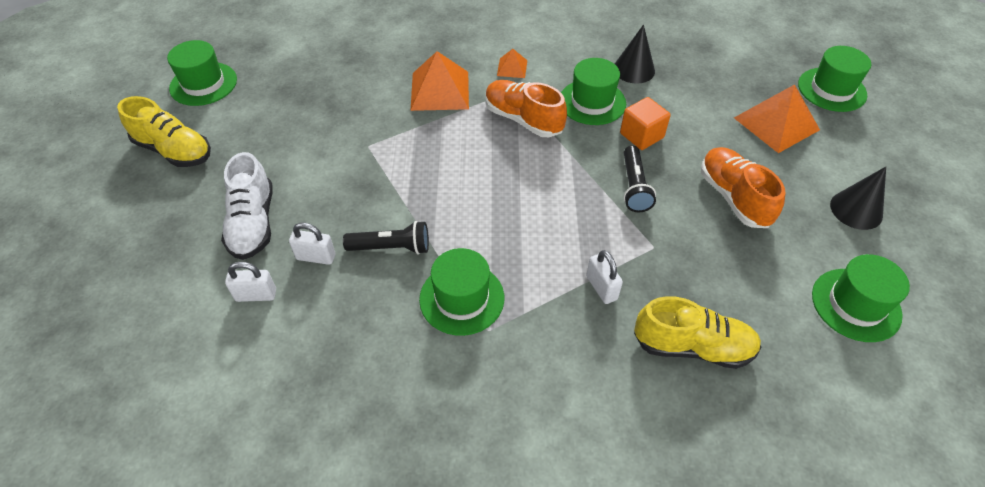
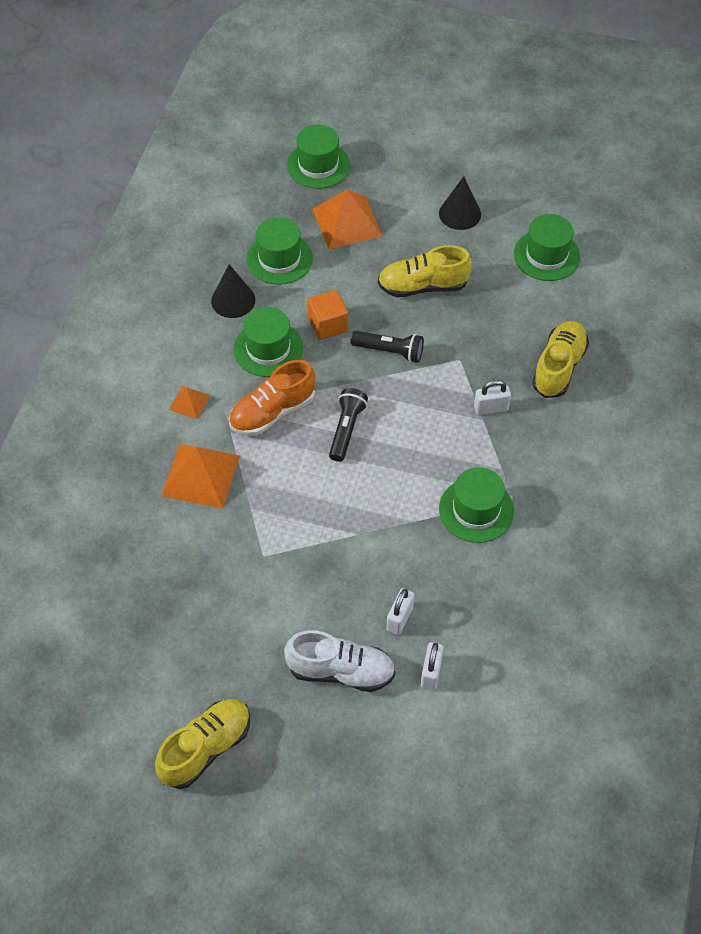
camera: 75 degrees left, 5 degrees up
green hat [167,40,237,106] -> green hat moved to [246,217,313,285]
black flashlight [343,221,429,255] -> black flashlight moved to [329,388,368,462]
orange shoe [701,147,785,228] -> yellow shoe [378,245,472,297]

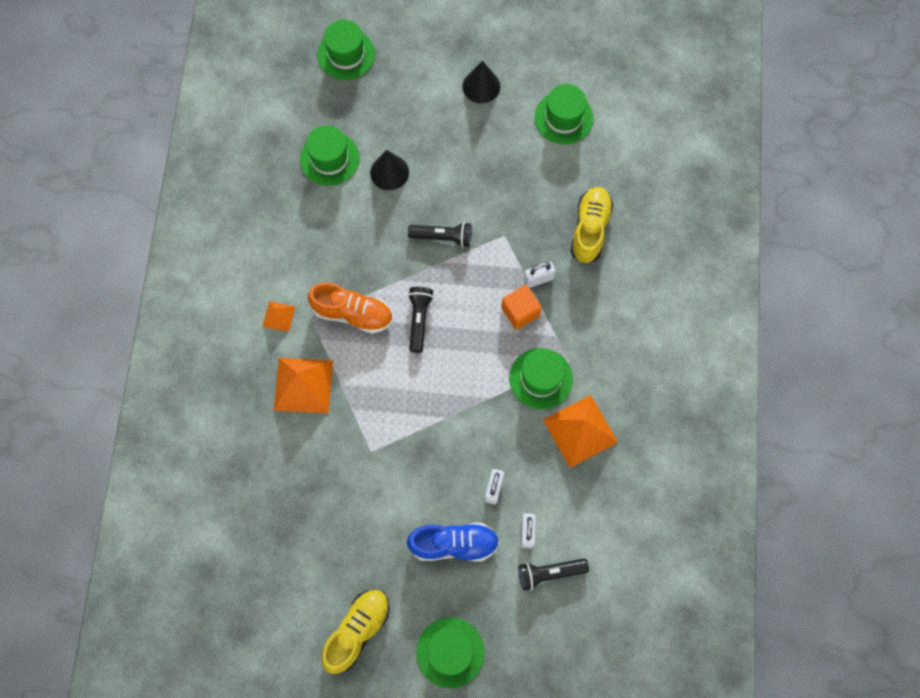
camera: 10 degrees left, 15 degrees up
black cone [211,264,255,318] -> black cone moved to [370,150,409,190]
orange shoe [229,360,316,436] -> orange shoe turned 120 degrees counterclockwise [308,282,393,334]
green hat [234,307,303,377] -> green hat moved to [416,617,485,688]
white shoe [284,630,395,692] -> blue shoe [407,523,500,562]
orange cube [308,290,348,340] -> orange cube moved to [501,285,541,330]
orange pyramid [312,190,383,249] -> orange pyramid moved to [543,395,618,468]
yellow shoe [378,245,472,297] -> none
none -> black flashlight [518,559,589,591]

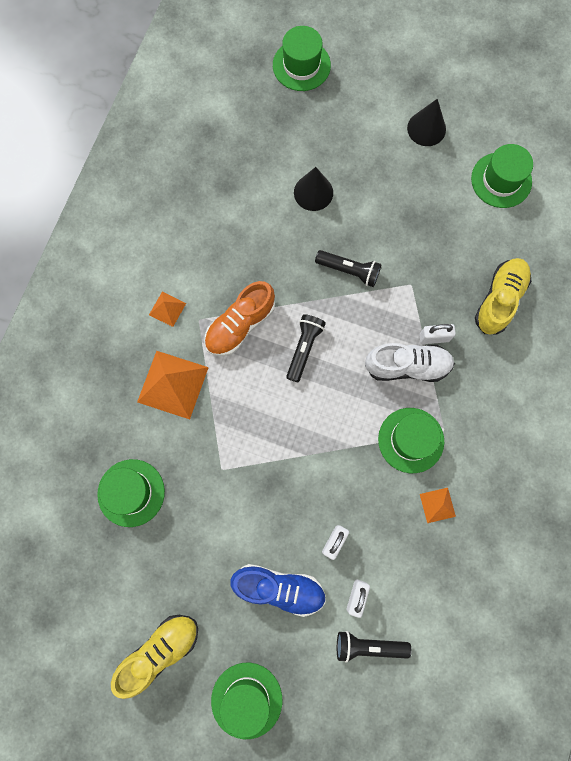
camera: 15 degrees right, 5 degrees up
green hat [300,125,360,186] -> green hat moved to [97,459,165,527]
orange shoe [308,282,393,334] -> orange shoe turned 105 degrees clockwise [204,281,275,356]
orange cube [501,285,541,330] -> white shoe [365,343,455,382]
orange pyramid [543,395,618,468] -> orange pyramid [420,488,456,523], size x0.51

